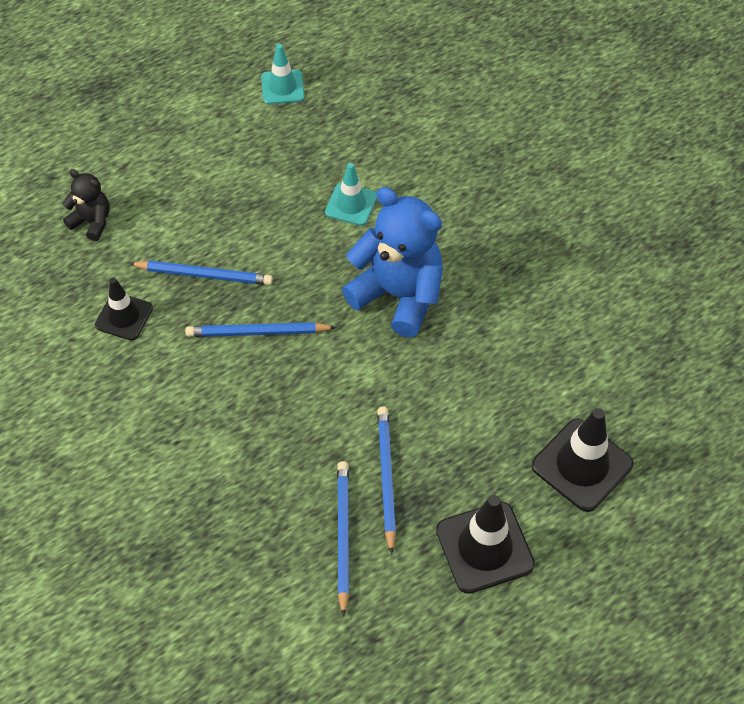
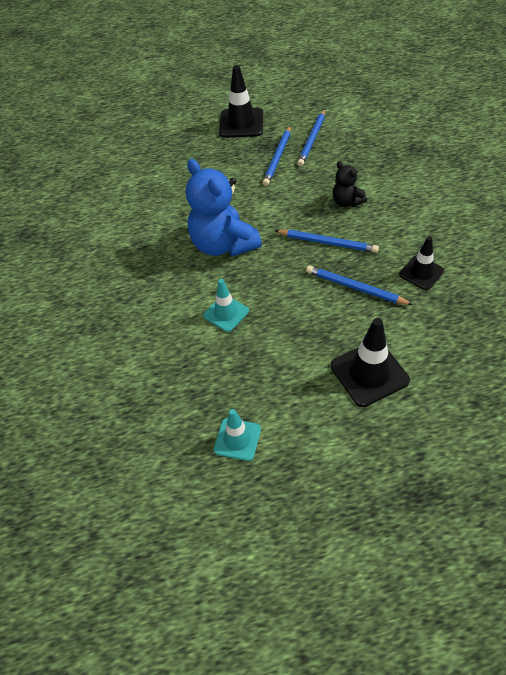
camera: 155 degrees left, 5 degrees down
black teddy bear [62,169,110,241] -> black teddy bear moved to [333,161,367,207]
black traffic cone [532,408,633,512] -> black traffic cone moved to [331,318,410,407]

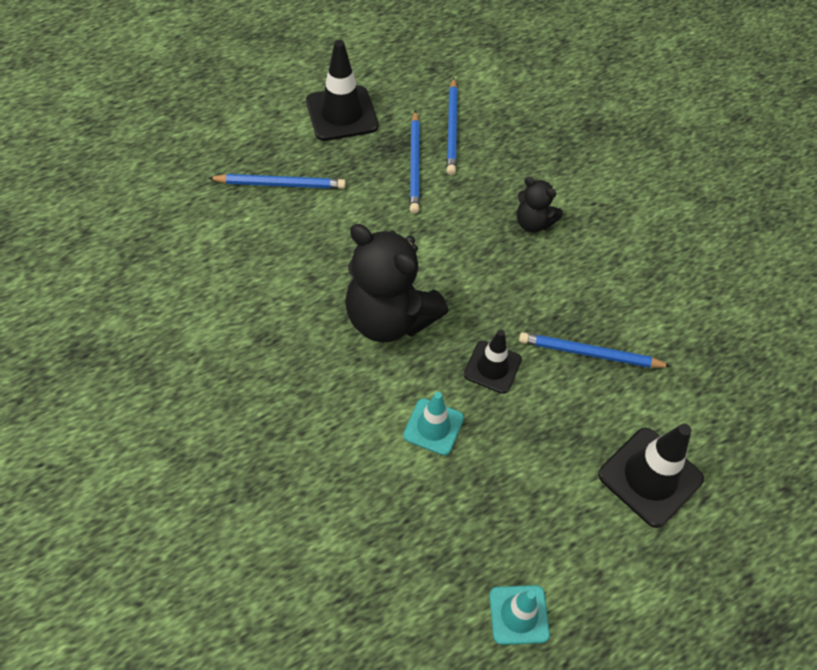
camera: 25 degrees left, 5 degrees up
blue teddy bear [186,159,262,257] -> black teddy bear [345,224,449,342]
blue pencil [275,230,379,253] -> blue pencil moved to [208,174,346,189]
black traffic cone [399,236,444,290] -> black traffic cone moved to [464,330,522,394]

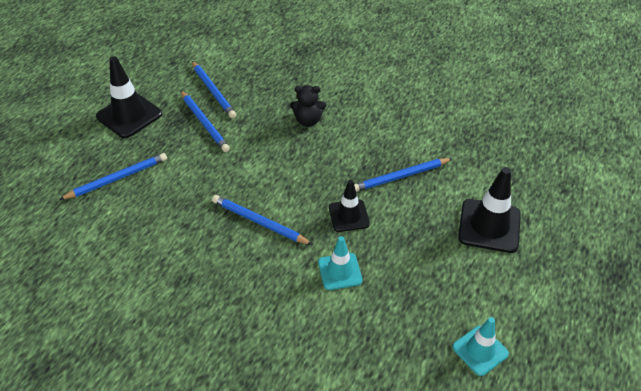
camera: 30 degrees left, 10 degrees down
black teddy bear [345,224,449,342] -> blue pencil [212,195,313,245]

